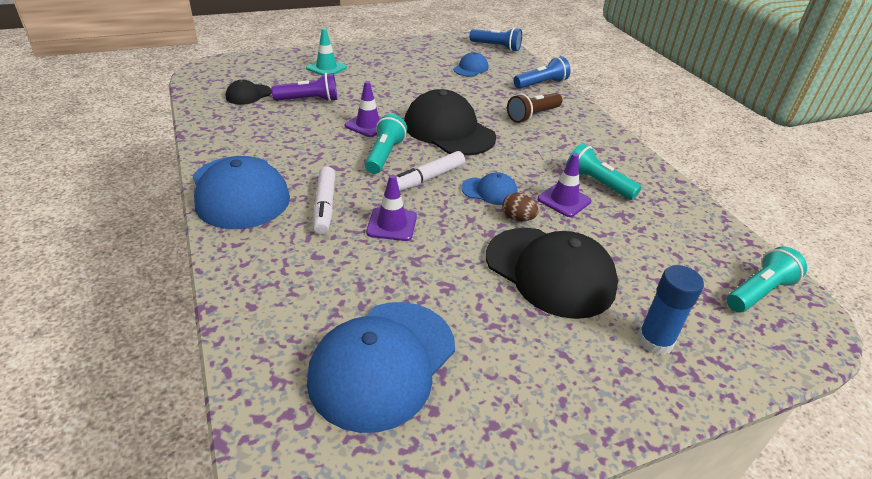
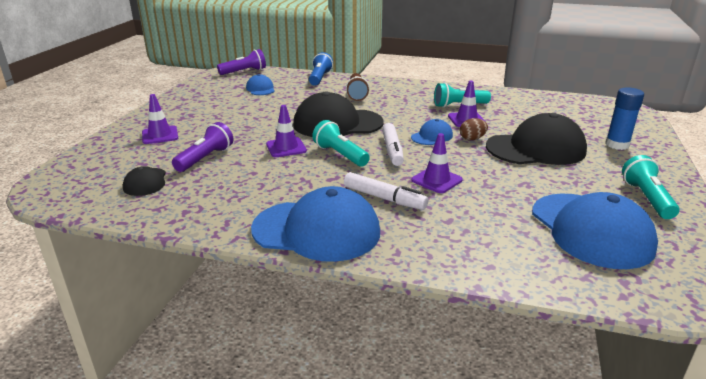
camera: 50 degrees left, 10 degrees down
turquoise traffic cone [306,28,347,75] -> purple traffic cone [142,94,178,144]
blue flashlight [470,27,522,52] -> purple flashlight [217,49,266,75]
turquoise flashlight [726,246,807,312] -> turquoise flashlight moved to [622,155,679,219]

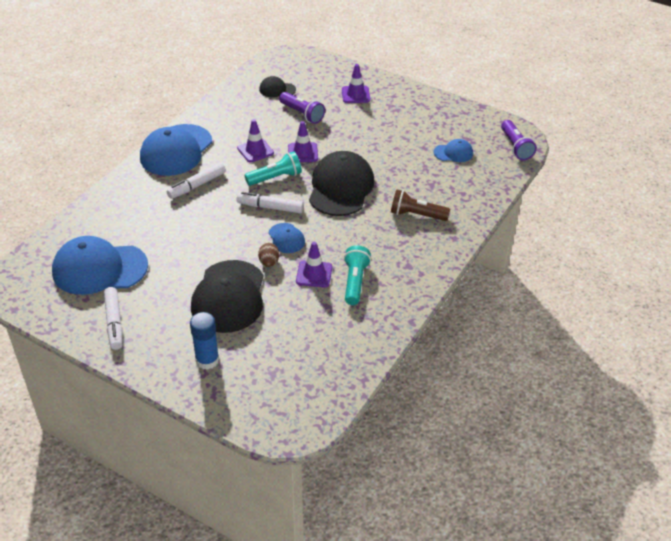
camera: 105 degrees right, 15 degrees up
blue flashlight [309,52,333,86] -> none
purple traffic cone [411,133,463,193] -> purple traffic cone moved to [237,119,274,162]
turquoise flashlight [622,155,679,219] -> white marker [104,287,122,350]

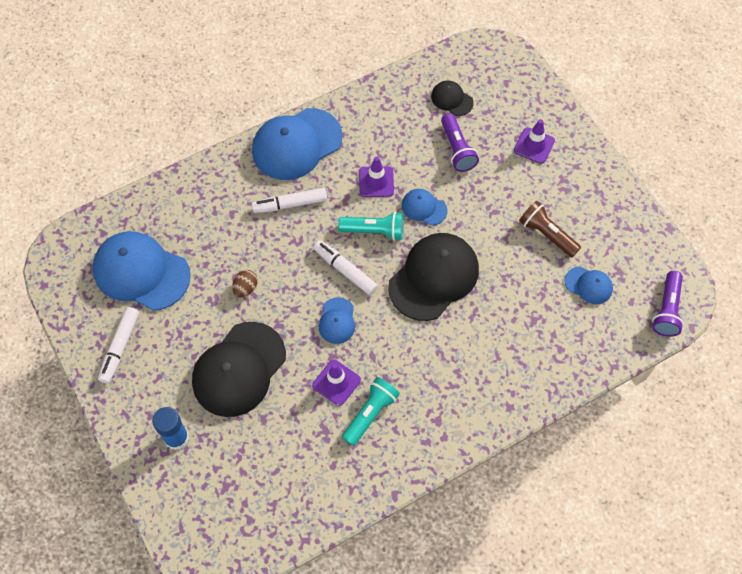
camera: 30 degrees right, 20 degrees up
brown egg [258,243,279,267] -> brown egg moved to [232,270,258,297]
purple traffic cone [288,121,318,162] -> blue cap [402,189,448,225]
brown flashlight [391,189,450,221] -> brown flashlight moved to [519,201,581,257]

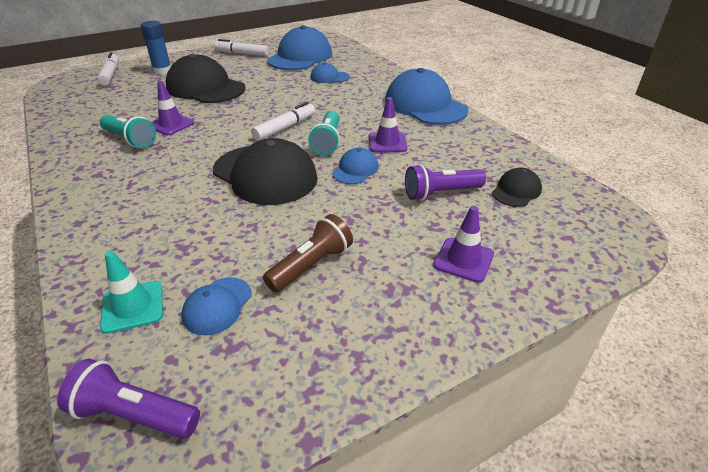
camera: 90 degrees right, 25 degrees down
brown egg [232,270,258,297] -> none
white marker [252,188,327,213] -> white marker moved to [97,52,119,86]
blue cap [319,297,355,344] -> blue cap moved to [311,63,350,83]
none -> turquoise traffic cone [100,251,163,334]

